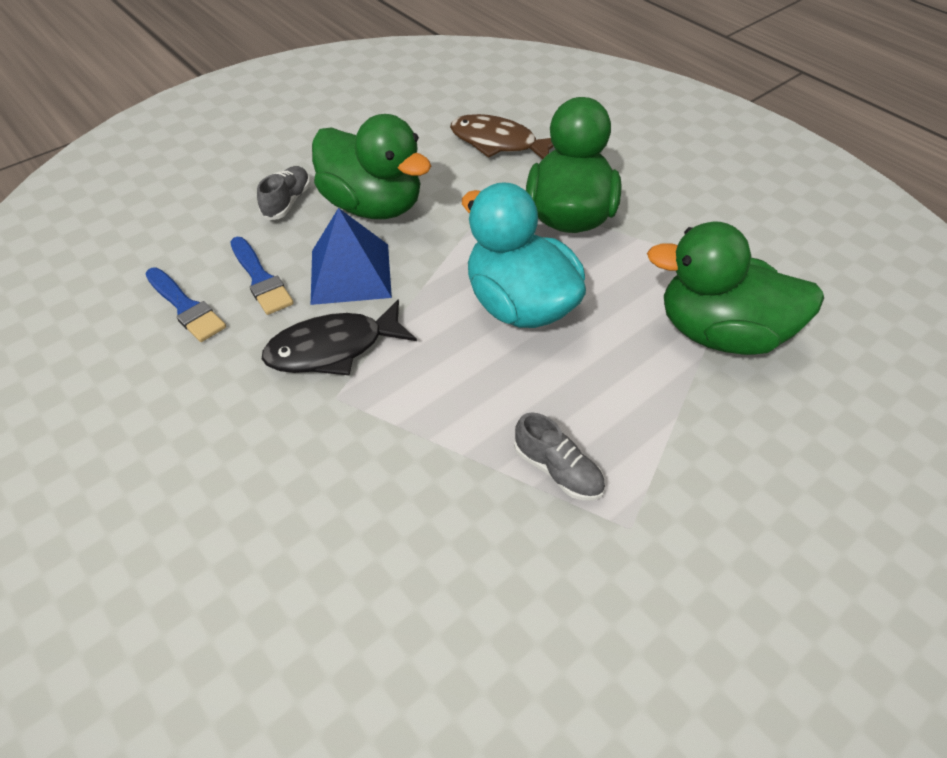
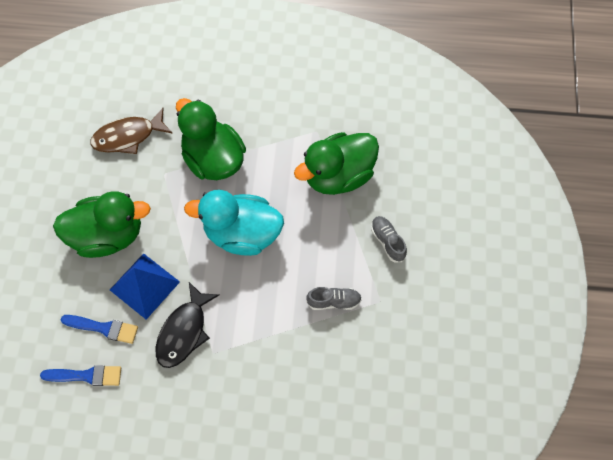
camera: 45 degrees left, 15 degrees up
grey shoe [257,166,310,220] -> grey shoe moved to [371,216,407,262]

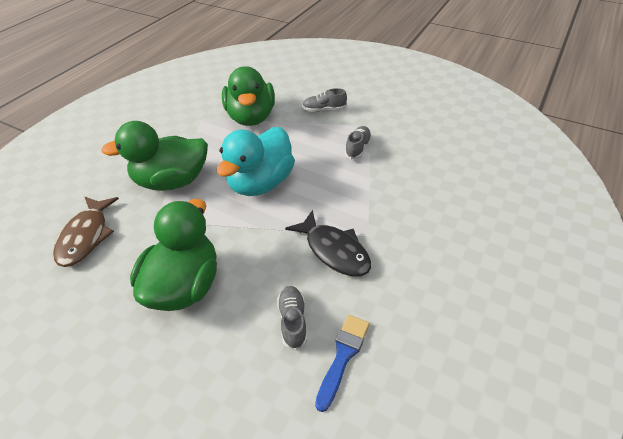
camera: 65 degrees left, 20 degrees down
blue brush [61,315,138,344] -> grey shoe [277,286,307,351]
blue pyramid [110,253,180,320] -> none

